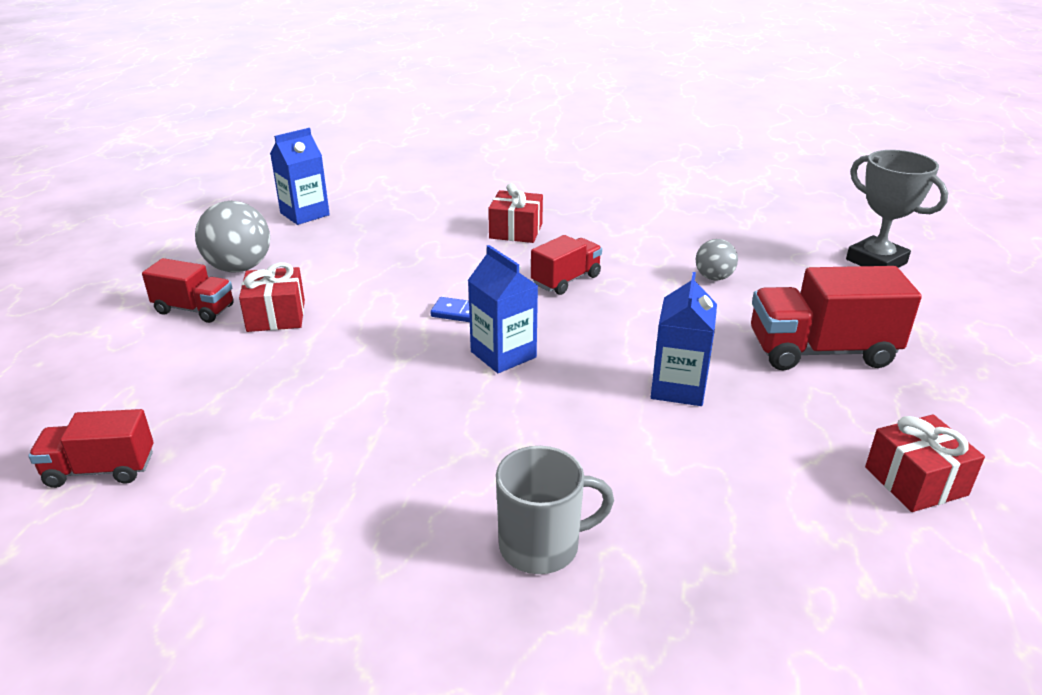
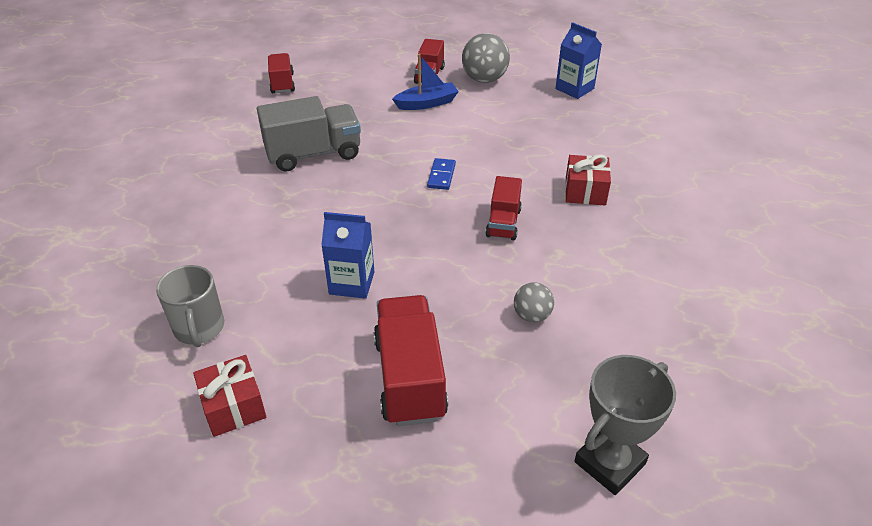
camera: 85 degrees right, 10 degrees up
red gift [239,262,305,332] -> blue boat [392,54,459,110]
blue carton [468,245,538,373] -> none
grey mug [496,446,614,574] -> grey mug moved to [156,265,224,347]
red truck [531,235,602,295] -> red truck turned 60 degrees clockwise [485,176,522,240]
none -> grey truck [257,96,361,171]

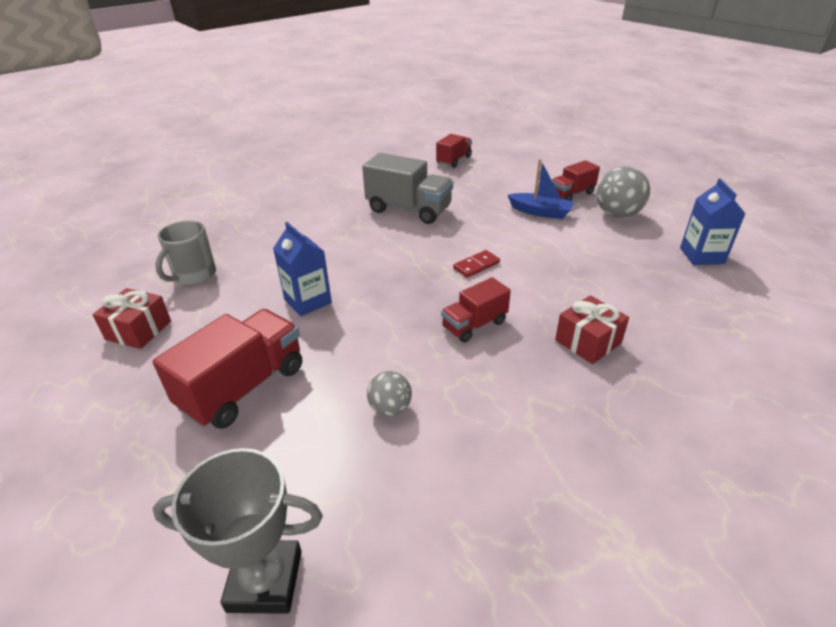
camera: 45 degrees right, 5 degrees down
blue domino [427,158,456,190] -> red domino [453,250,500,278]

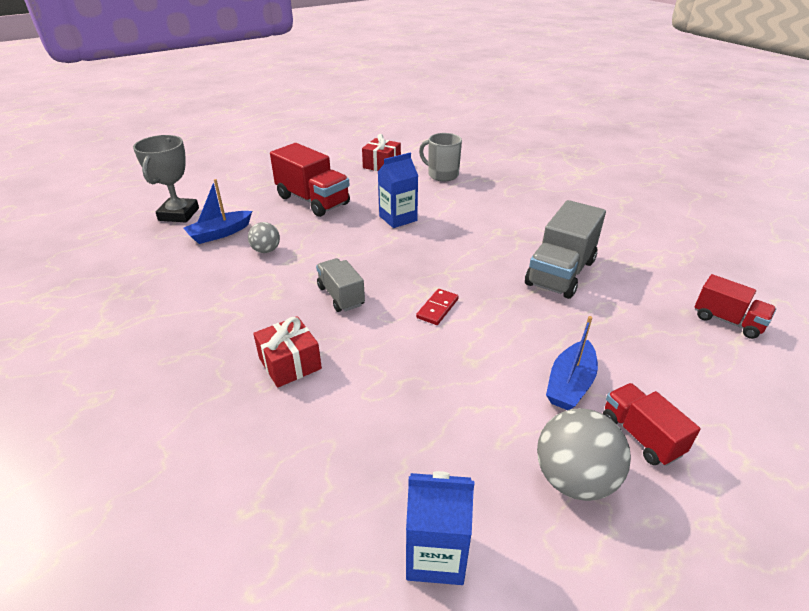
camera: 95 degrees right, 0 degrees up
red truck [441,277,511,342] -> grey truck [316,258,365,312]
red domino [453,250,500,278] -> red domino turned 60 degrees clockwise [416,289,459,325]
none -> blue boat [184,179,252,244]

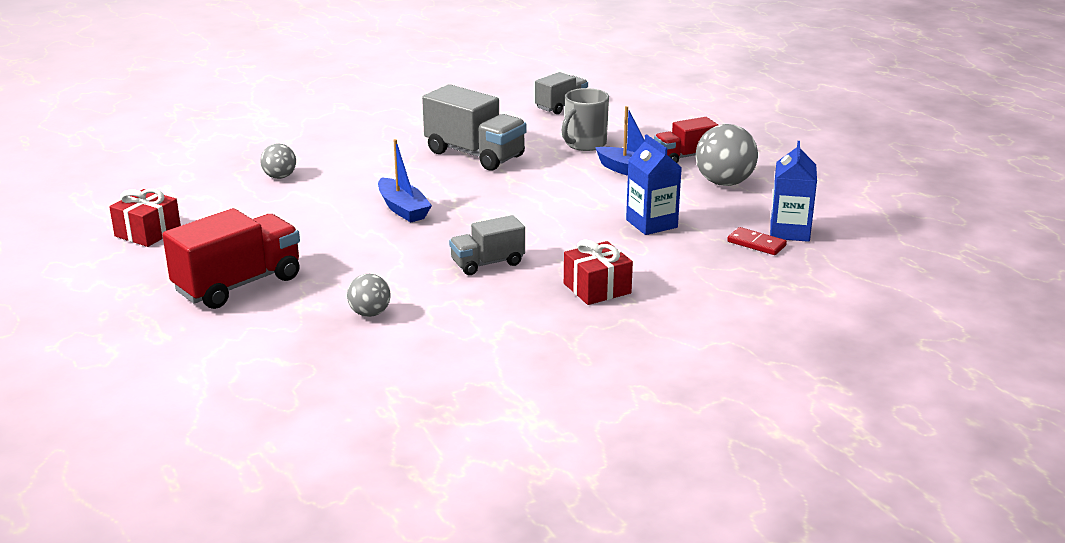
camera: 85 degrees left, 10 degrees down
grey trophy [133,135,199,222] -> none
blue boat [184,179,252,244] -> blue boat moved to [378,139,432,222]
blue carton [377,153,418,228] -> blue carton moved to [626,134,682,235]
red domino [416,289,459,325] -> red domino moved to [727,227,787,255]
grey mug [419,133,462,181] -> grey mug moved to [562,88,609,151]
red truck [695,274,776,339] -> grey truck [535,72,588,114]
none -> grey ball [260,143,296,179]

